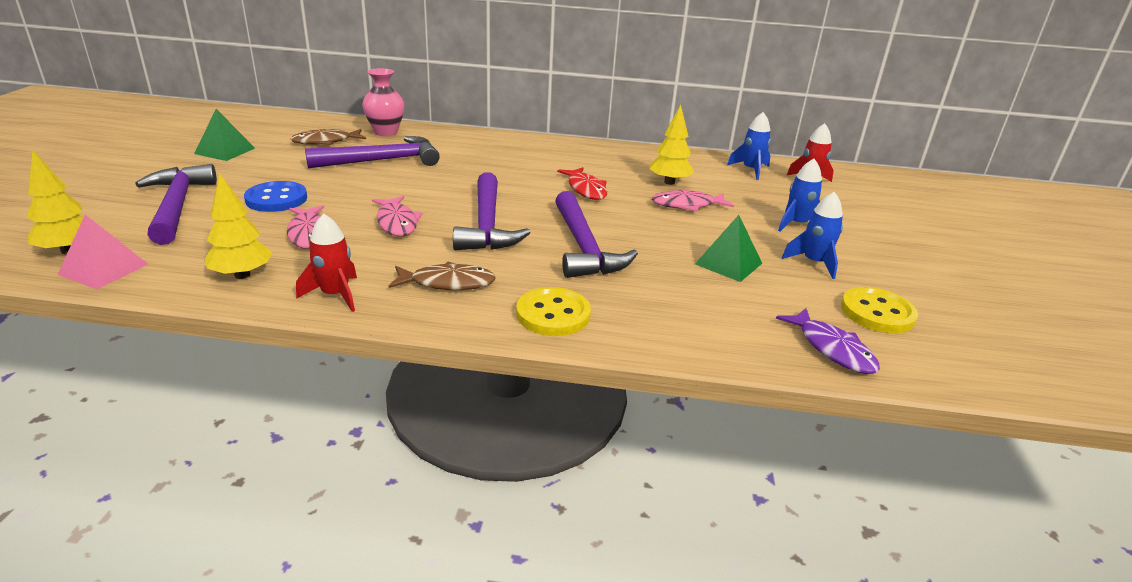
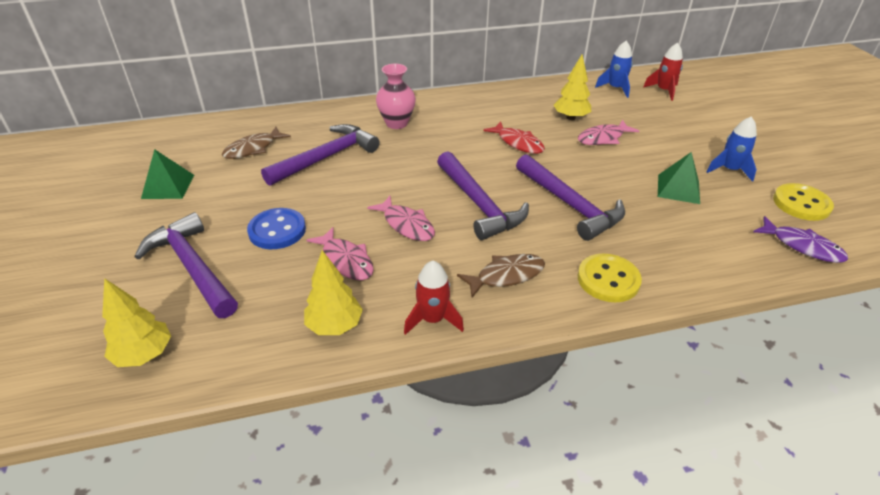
camera: 20 degrees left, 10 degrees up
pink pyramid [58,215,148,289] -> none
pink vase [362,68,405,136] -> pink vase moved to [376,64,416,129]
blue rocket [778,159,822,232] -> none

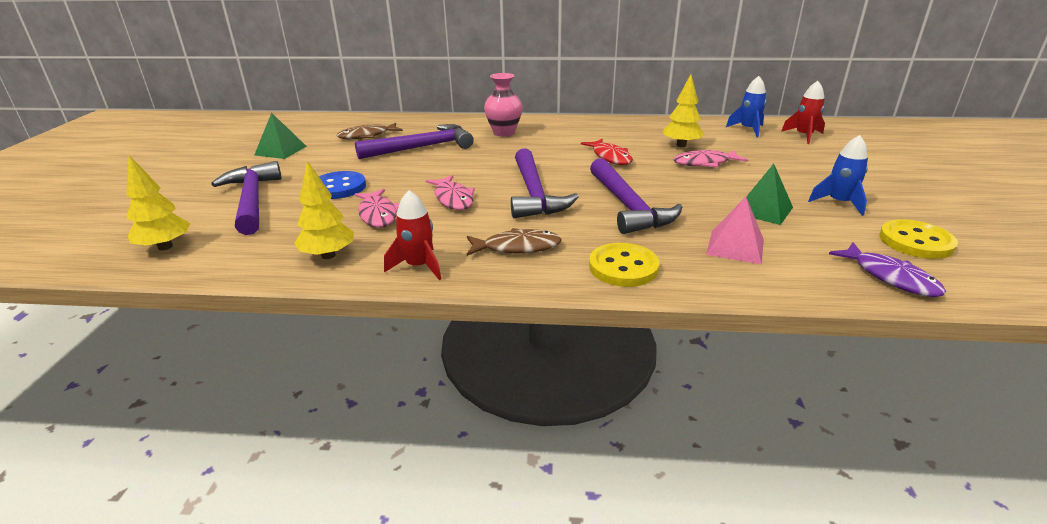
camera: 20 degrees right, 10 degrees down
none -> pink pyramid [706,197,764,264]

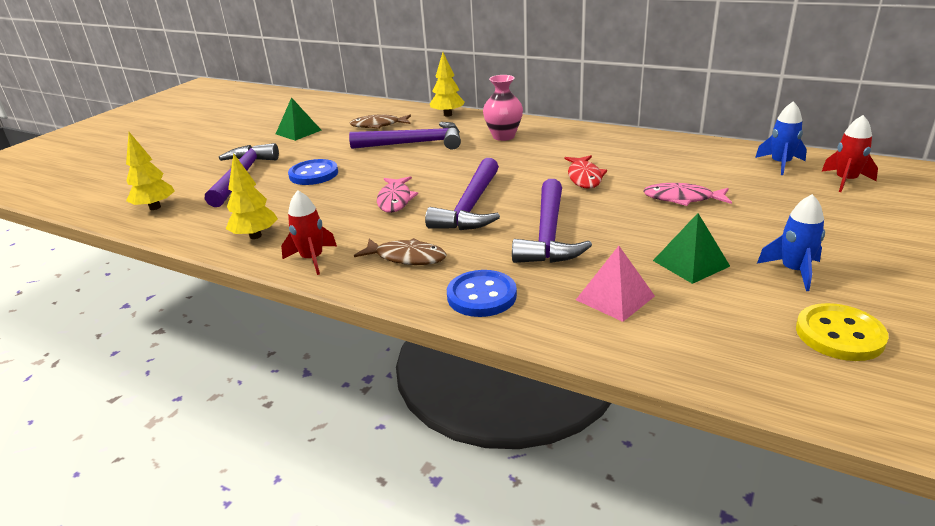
camera: 25 degrees right, 0 degrees up
pink fish [354,189,400,228] -> none
yellow button [589,243,660,287] -> blue button [447,270,517,317]
yellow tree [663,74,704,147] -> yellow tree moved to [430,52,465,117]
purple fish [829,242,946,297] -> none

